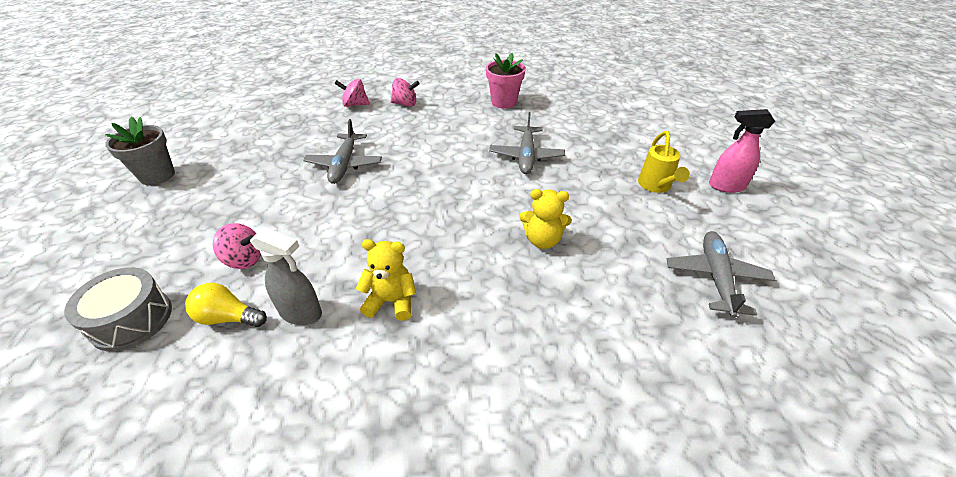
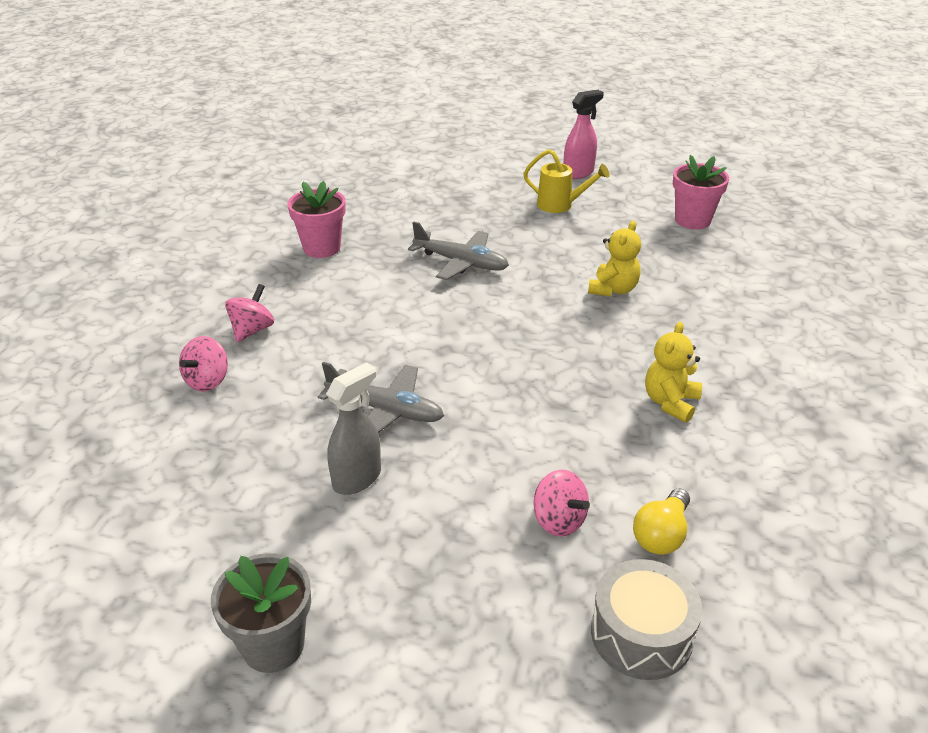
camera: 70 degrees left, 5 degrees down
pink spinning top [213,223,261,269] -> pink spinning top turned 105 degrees clockwise [533,470,590,537]
grey spray bottle [250,227,322,325] -> grey spray bottle moved to [326,362,381,495]
grey plane [667,231,775,318] -> pink flower pot [673,155,729,229]
pink spray bottle [709,109,775,193] -> pink spray bottle turned 150 degrees counterclockwise [563,90,604,179]

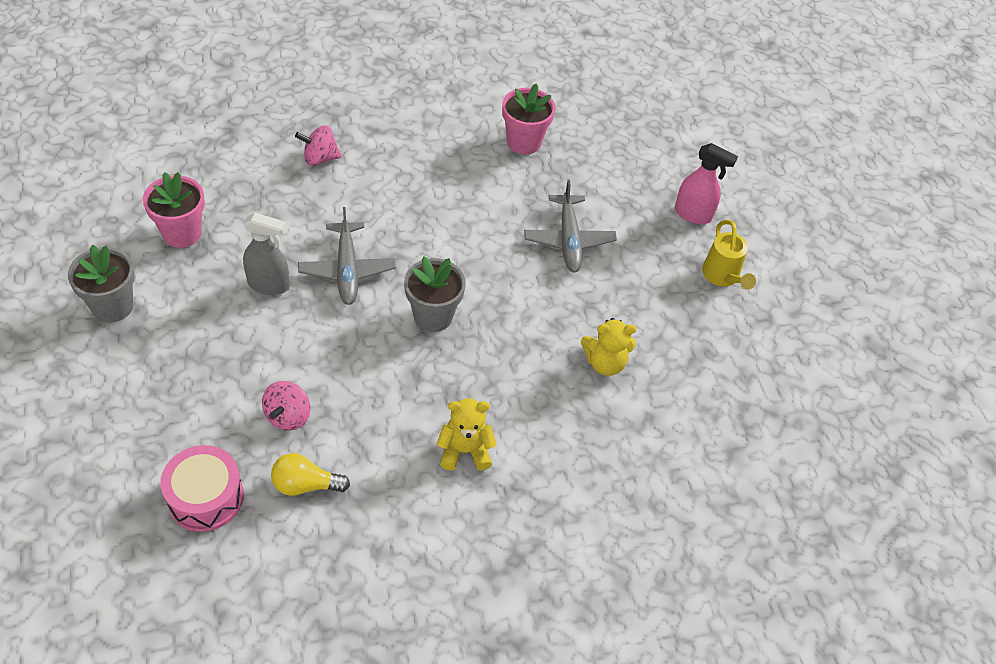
camera: 55 degrees right, 15 degrees up
pink spinning top [225,284,274,342] -> none
pink spray bottle [563,90,604,179] -> pink spray bottle moved to [675,143,738,224]
grey drum [591,559,702,680] -> pink drum [161,445,244,532]
pink flower pot [673,155,729,229] -> pink flower pot moved to [143,172,205,248]
none -> grey flower pot [404,257,466,332]

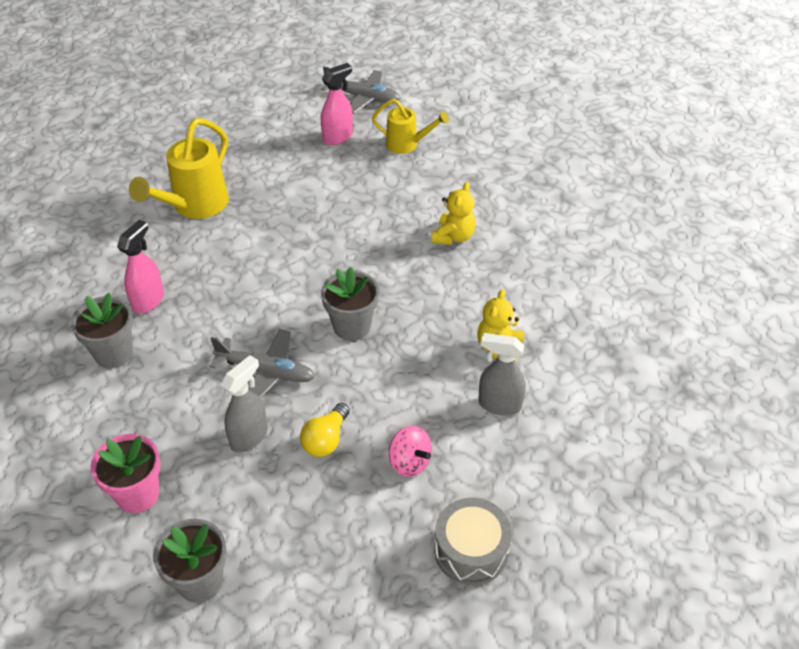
camera: 60 degrees left, 5 degrees down
pink drum [161,445,244,532] -> grey drum [434,498,512,585]
yellow light bulb [271,453,350,496] -> yellow light bulb moved to [300,403,350,457]
pink spinning top [295,125,342,166] -> grey flower pot [71,293,133,368]
pink flower pot [502,84,555,154] -> yellow watering can [129,118,229,219]
grey plane [524,180,617,272] -> grey plane moved to [321,67,401,114]
none -> pink spray bottle [117,220,164,314]
none -> grey spray bottle [478,333,526,416]

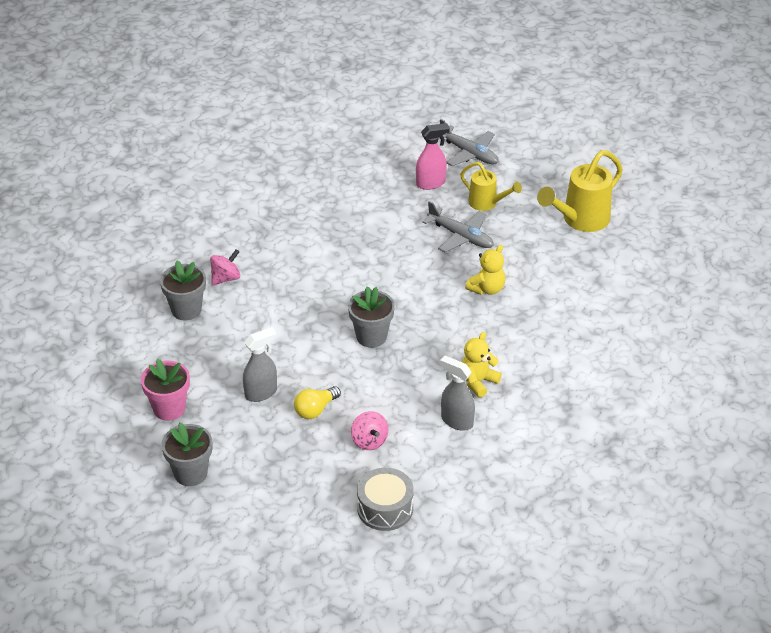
camera: 20 degrees right, 5 degrees down
pink spray bottle [117,220,164,314] -> pink spinning top [210,249,240,286]
yellow watering can [129,118,229,219] -> yellow watering can moved to [537,150,623,232]
grey plane [209,329,315,398] -> grey plane moved to [422,201,494,253]

